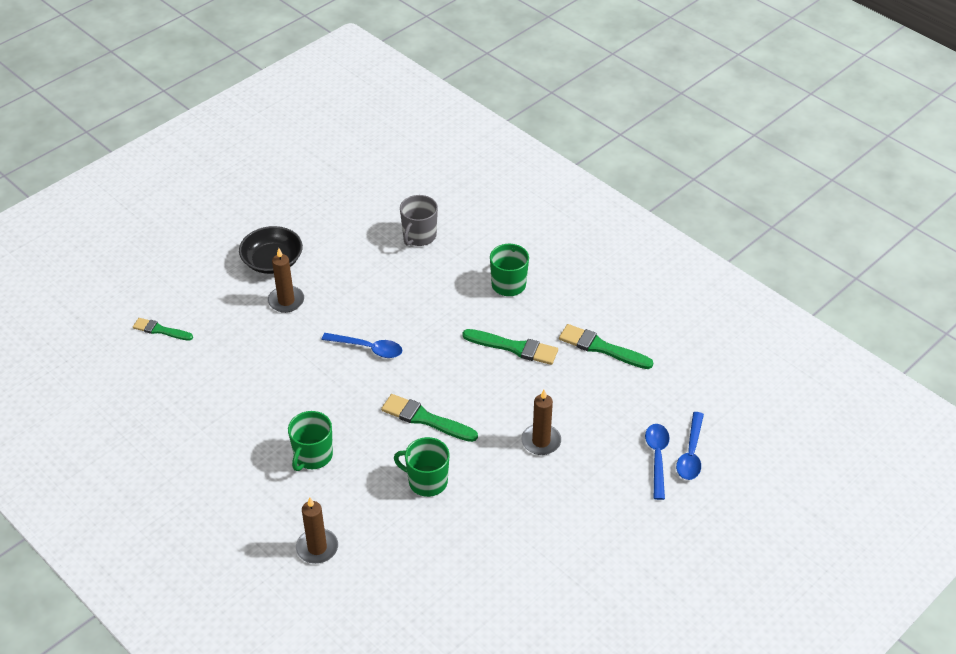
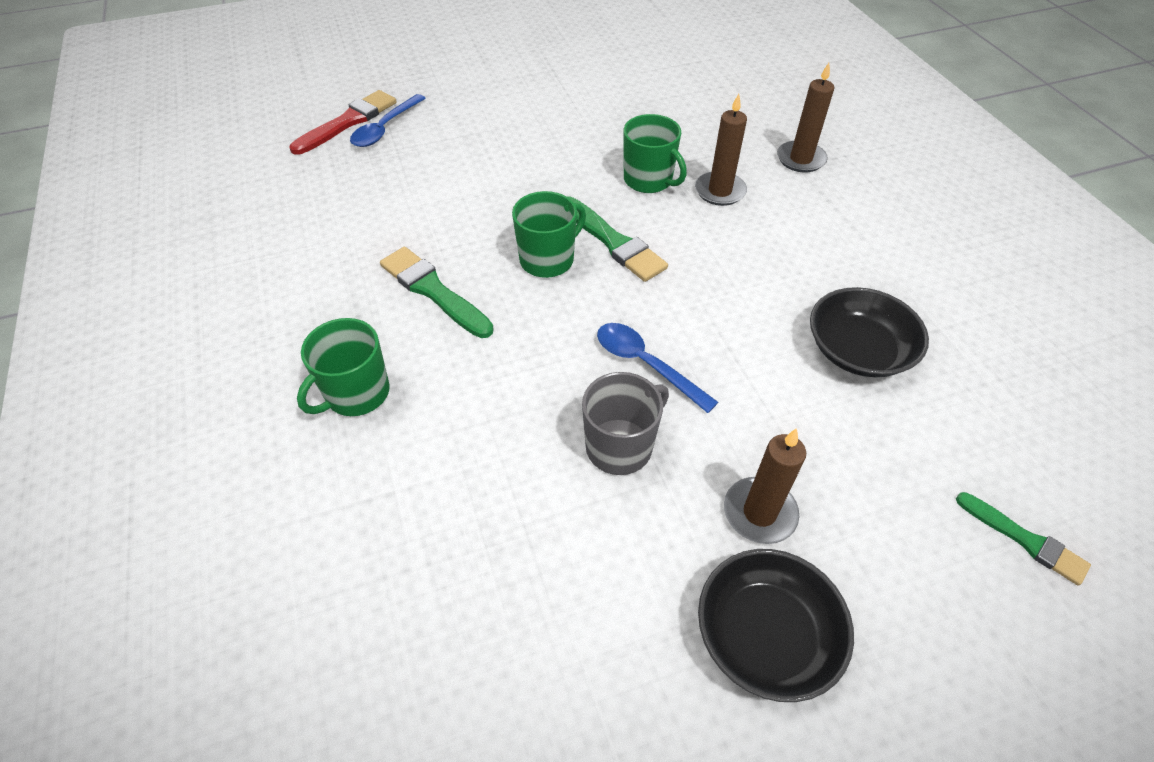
camera: 155 degrees left, 5 degrees up
green mug [288,411,333,471] -> green mug moved to [512,191,586,278]
grey mug [400,195,438,246] -> grey mug moved to [582,372,669,475]
brown candle [521,390,561,455] -> brown candle moved to [695,94,747,206]
green brush [559,324,653,369] -> none
blue spoon [676,412,704,480] -> red brush [290,90,397,155]
none -> black bowl [810,287,929,377]

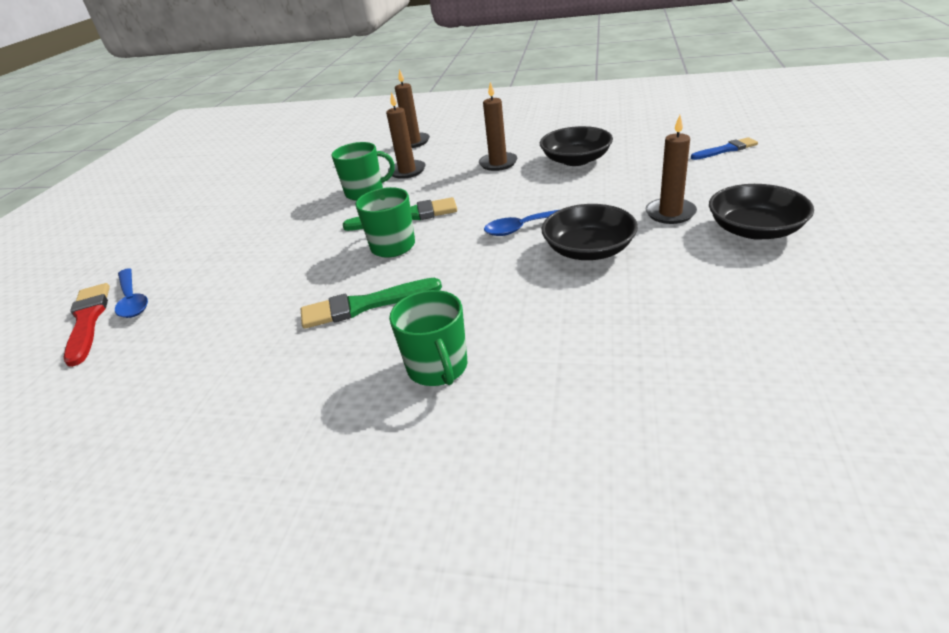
camera: 55 degrees left, 15 degrees down
grey mug [582,372,669,475] -> black bowl [541,204,638,260]
green brush [956,492,1091,586] -> blue brush [691,137,758,160]
none -> brown candle [479,82,517,171]

